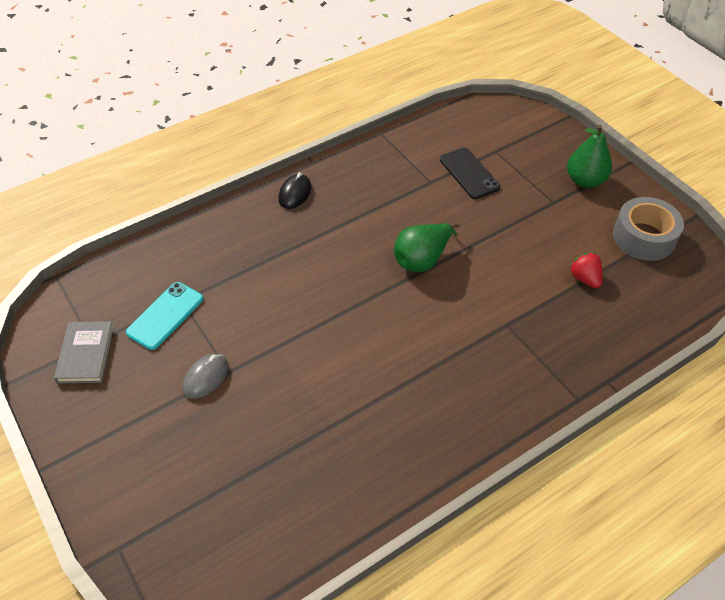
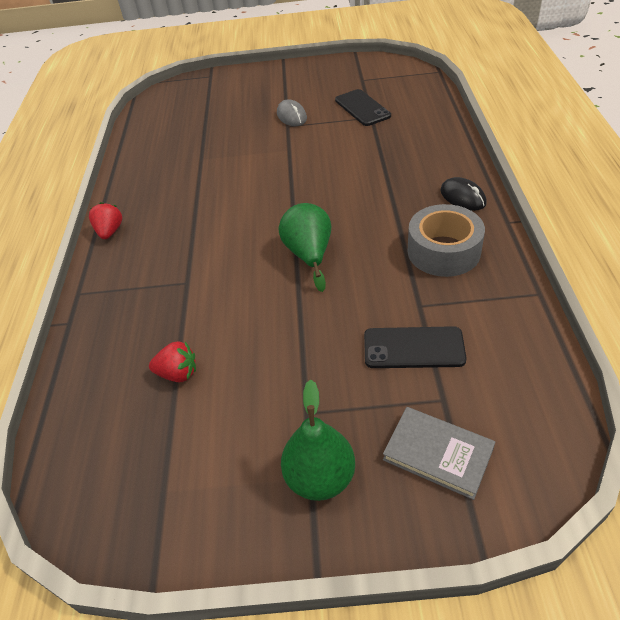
camera: 125 degrees right, 5 degrees down
grey book [54,321,114,384] -> grey book moved to [383,407,495,500]
turquoise phone [126,282,203,350] -> black phone [335,89,391,126]
grey tape [613,197,684,261] -> grey tape moved to [408,204,485,277]
none -> red strawberry [89,202,122,239]

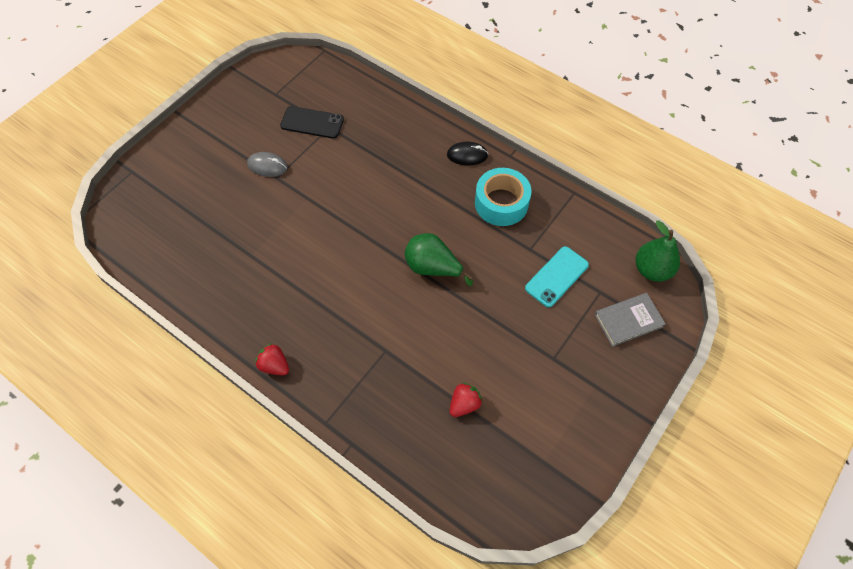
camera: 55 degrees left, 15 degrees up
green pear [281,380,355,501] -> green pear moved to [636,220,680,282]
black phone [364,326,466,368] -> turquoise phone [525,246,589,307]
grey tape [408,204,485,277] -> turquoise tape [475,168,532,226]

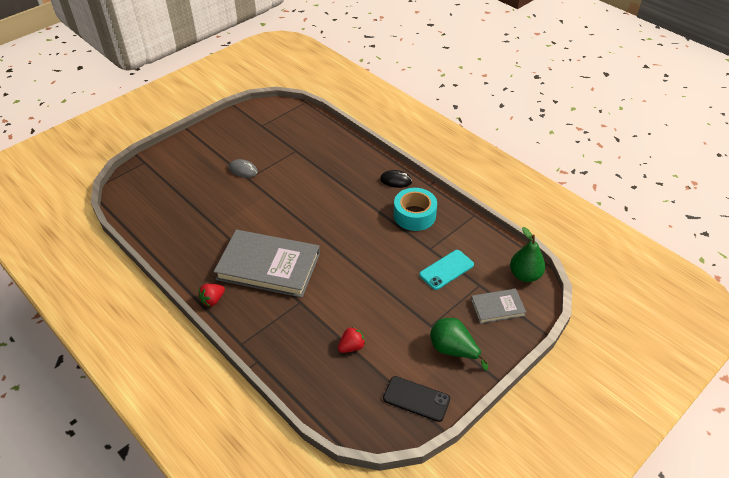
camera: 10 degrees right, 15 degrees down
red strawberry [256,343,289,375] -> red strawberry turned 90 degrees counterclockwise [198,284,225,306]
black phone [280,106,344,139] -> black phone moved to [383,376,450,422]
green pear [405,233,473,286] -> green pear moved to [430,318,489,371]
none -> grey book [214,230,320,298]

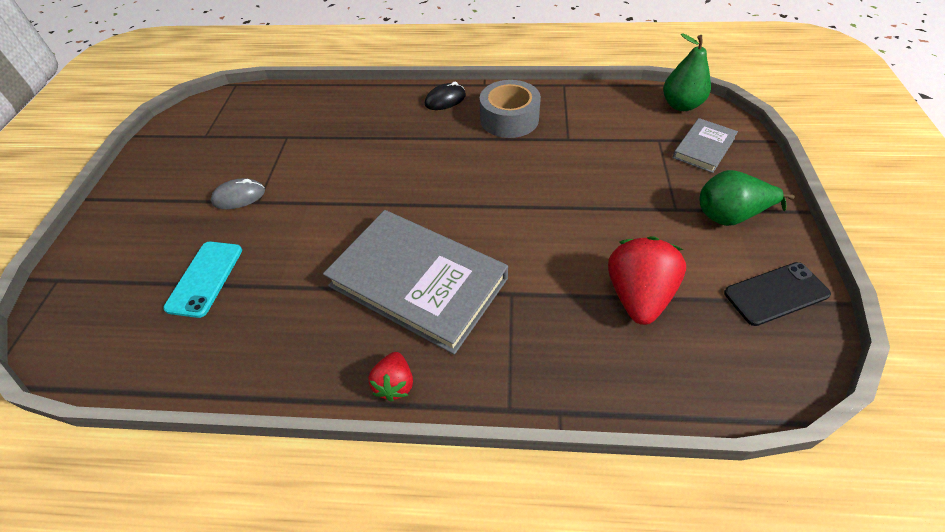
camera: 40 degrees left, 5 degrees up
grey book [214,230,320,298] -> grey book turned 60 degrees clockwise [323,210,508,355]
red strawberry [338,326,366,353] -> red strawberry [608,236,686,325], size x1.83
turquoise tape [394,188,437,231] -> grey tape [480,80,541,138]
turquoise phone [419,250,474,290] -> turquoise phone moved to [163,242,242,318]

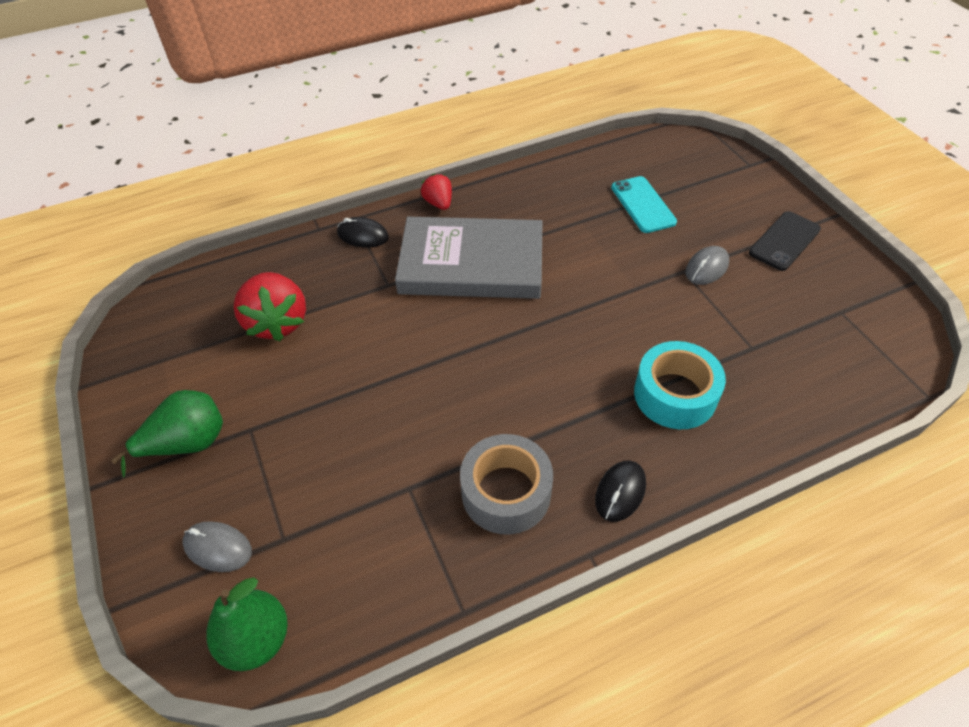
camera: 150 degrees right, 0 degrees up
grey book [673,118,738,173] -> grey mouse [182,521,252,572]
black phone [724,262,831,326] -> black phone moved to [749,211,821,271]
none -> black mouse [337,217,389,248]
none -> turquoise tape [634,341,726,429]

